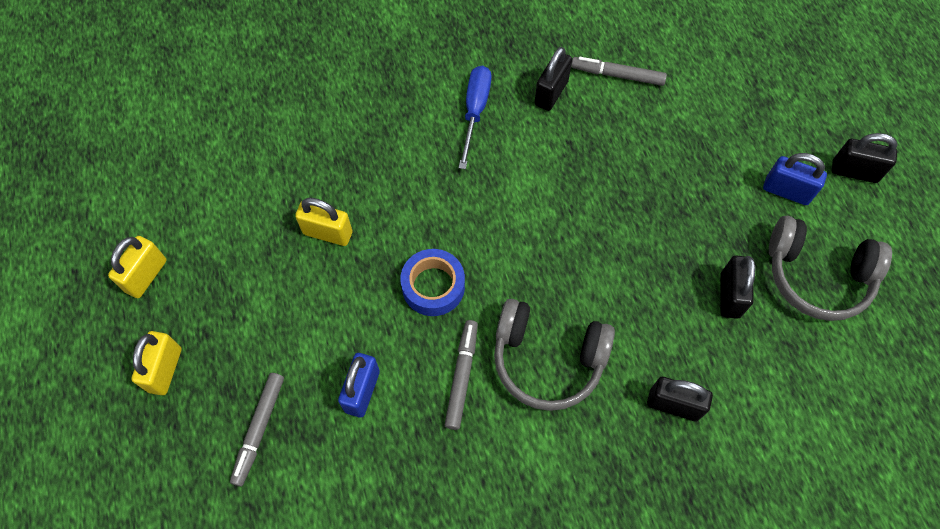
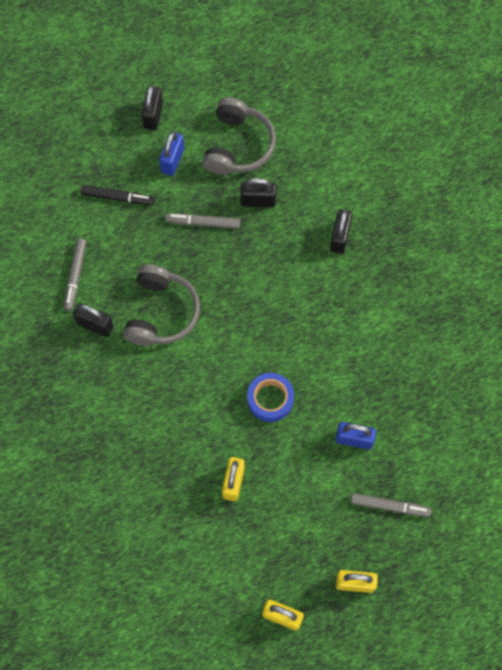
camera: 95 degrees left, 5 degrees up
grey marker [445,320,478,430] -> grey marker moved to [166,213,240,229]
blue screwdriver [459,66,491,169] -> none
grey headphones [494,299,615,411] -> grey headphones moved to [123,264,200,346]
none -> black marker [81,185,154,205]

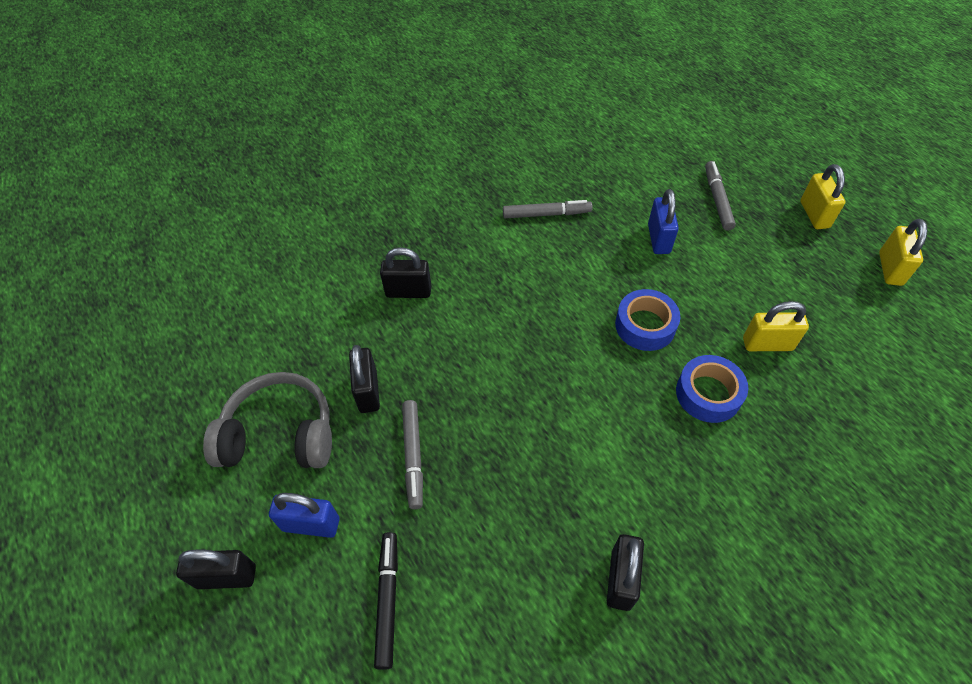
camera: 100 degrees left, 15 degrees down
grey marker [64,238,86,311] -> grey marker moved to [503,200,593,218]
grey headphones [123,264,200,346] -> none
none -> blue tape [676,355,748,423]

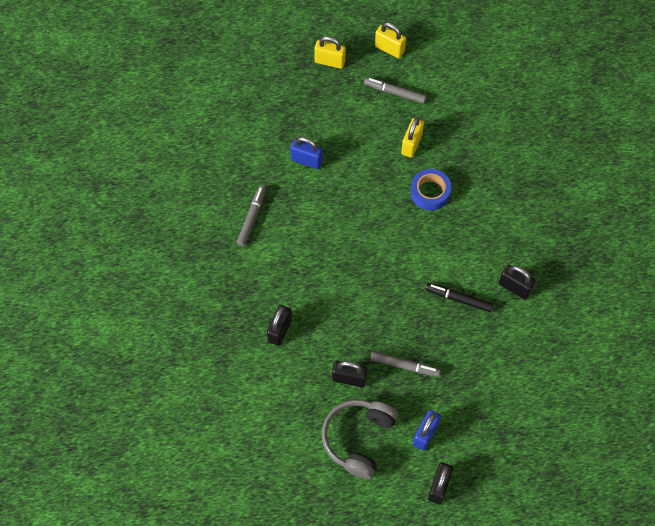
camera: 70 degrees left, 10 degrees up
black marker [374,532,398,670] -> black marker moved to [425,283,493,312]
blue tape [615,289,680,351] -> none
grey marker [705,161,736,231] -> grey marker moved to [364,77,426,104]

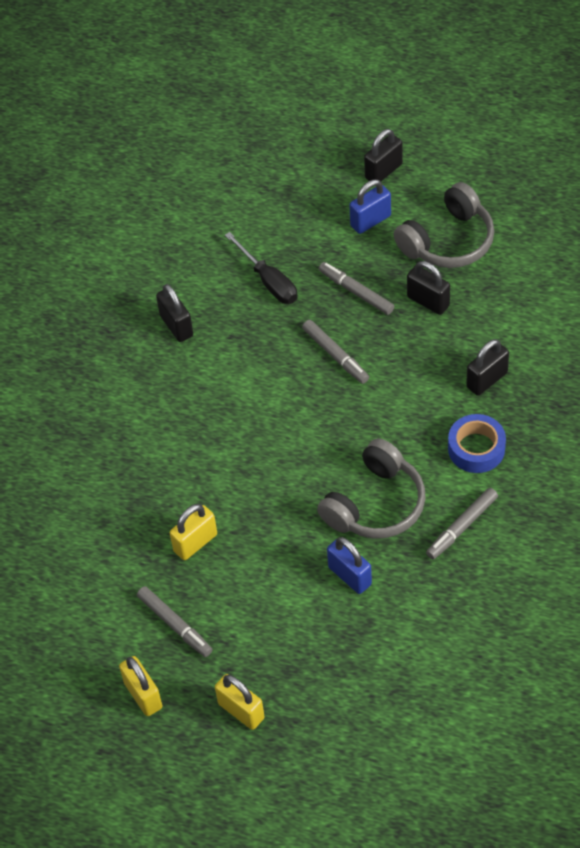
camera: 150 degrees left, 10 degrees down
blue tape [410,169,451,211] -> blue tape moved to [448,414,506,473]
black marker [425,283,493,312] -> none
none -> black screwdriver [225,232,298,304]
none -> grey marker [302,320,369,384]
none -> grey headphones [317,438,426,539]

